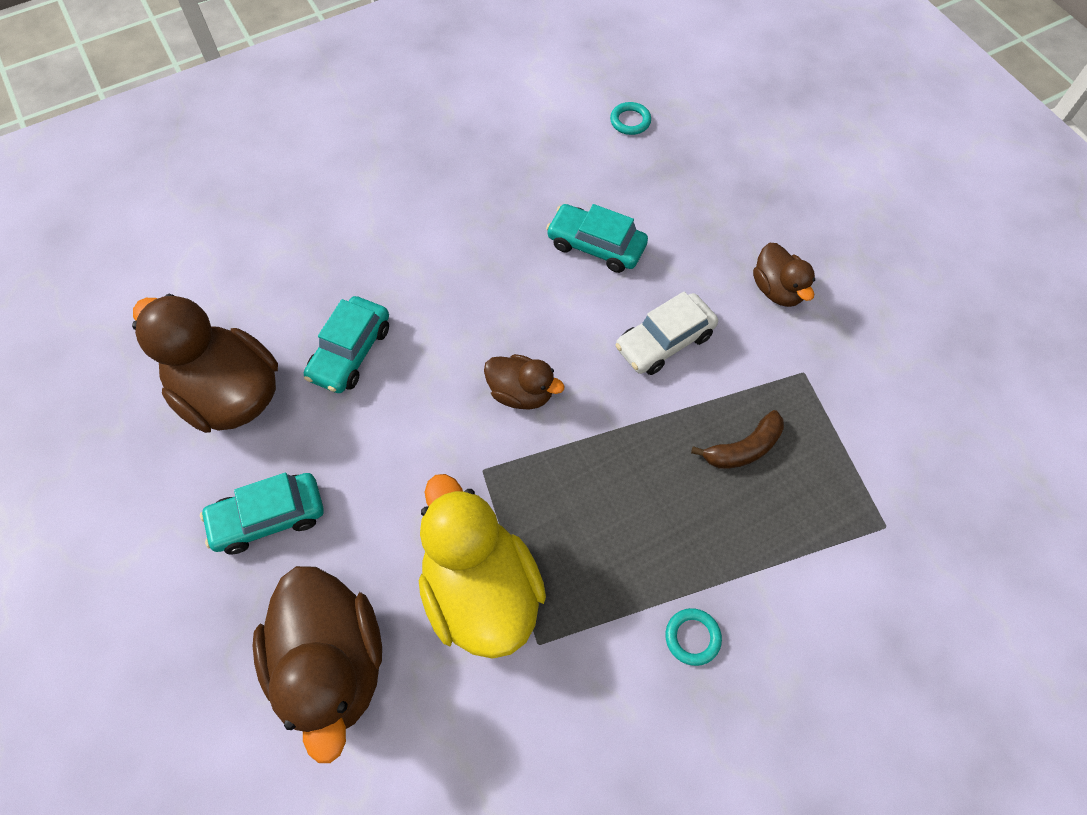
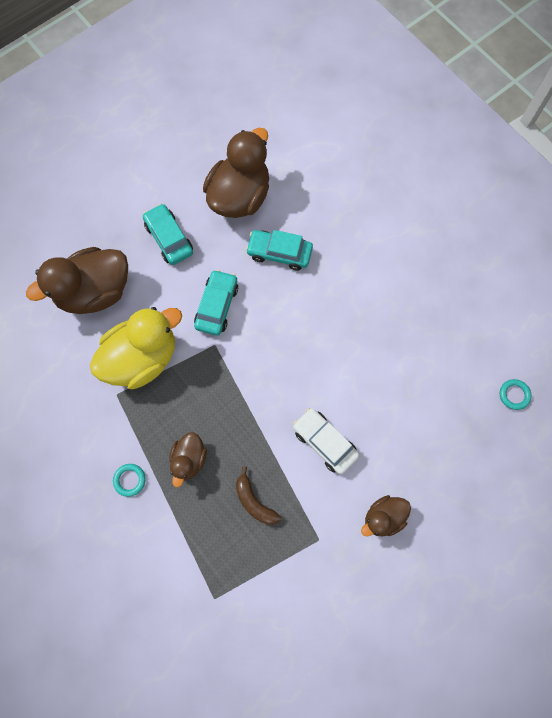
camera: 80 degrees right, 10 degrees up
brown duck [484,354,564,410] -> brown duck moved to [169,432,207,487]
turquoise car [546,204,648,273] -> turquoise car moved to [194,269,238,336]

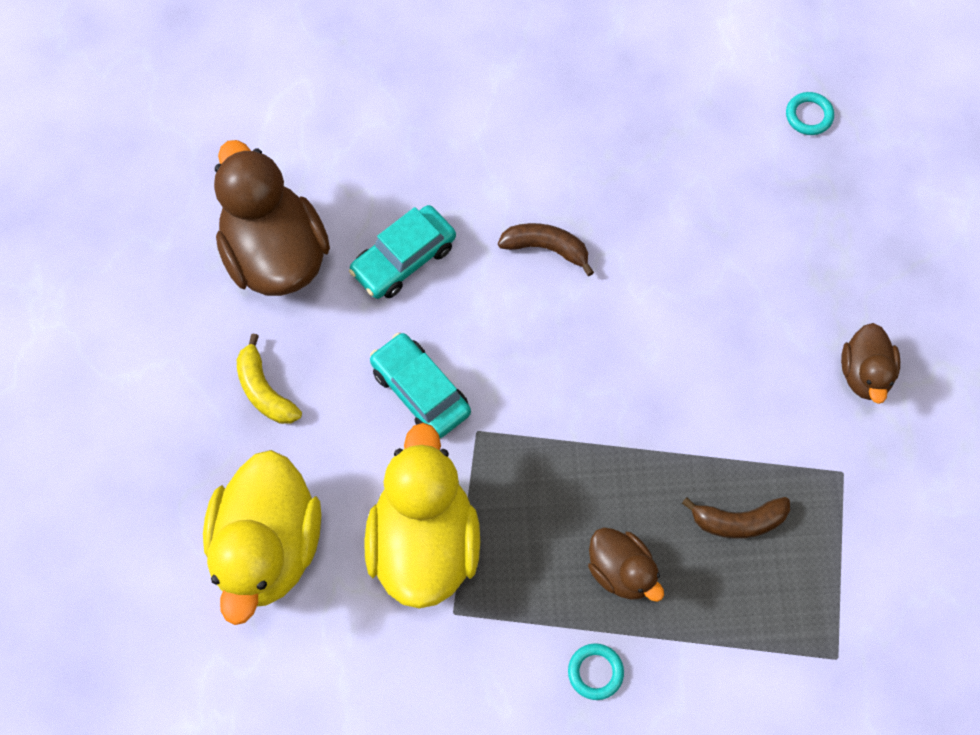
camera: 55 degrees left, 5 degrees down
brown duck [26,247,128,314] -> yellow duck [203,450,321,625]
turquoise car [143,204,193,265] -> yellow banana [237,333,302,424]
white car [293,408,360,475] -> none
none -> brown banana [498,223,594,276]

